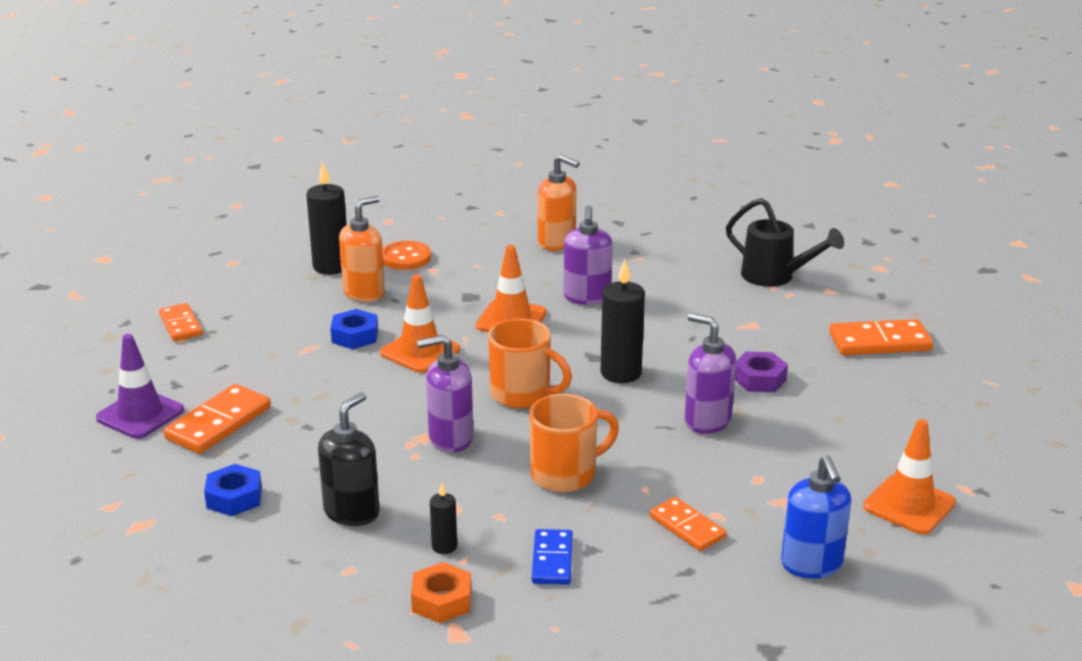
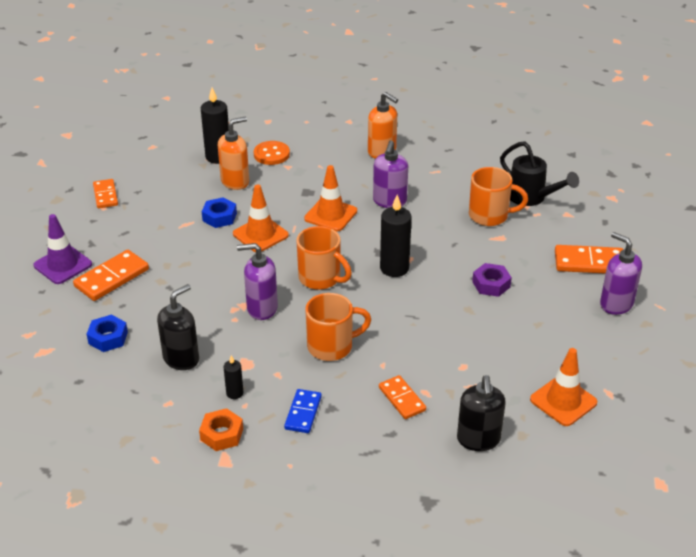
camera: 10 degrees right, 10 degrees up
purple soap dispenser [684,313,736,434] -> purple soap dispenser moved to [600,232,642,315]
blue soap dispenser [781,455,851,579] -> black soap dispenser [457,375,506,451]
none -> orange mug [469,167,528,226]

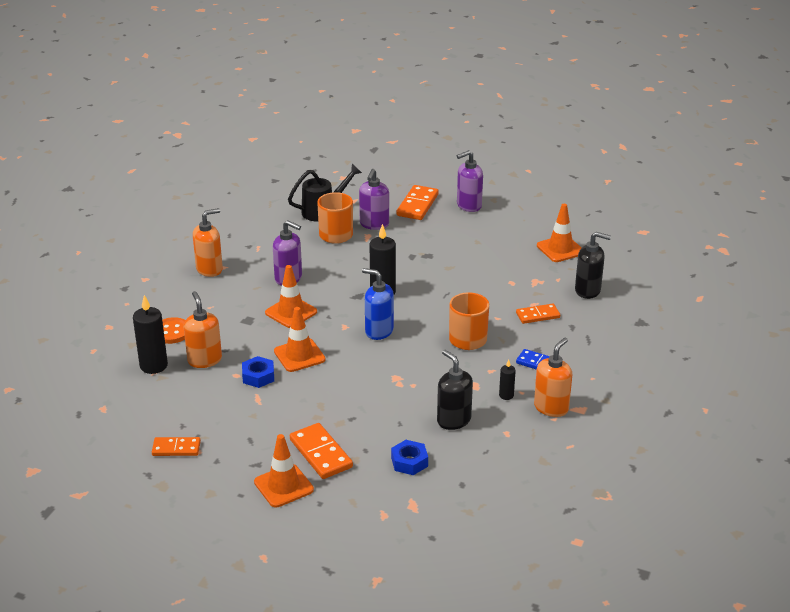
camera: 75 degrees left, 5 degrees down
purple traffic cone [33,214,92,284] -> orange traffic cone [254,434,314,507]
orange nut [199,408,243,451] -> orange soap dispenser [534,338,573,417]
purple soap dispenser [237,243,278,320] -> purple soap dispenser moved to [359,169,389,230]
orange mug [296,226,352,290] -> blue soap dispenser [362,268,394,340]
purple nut [472,263,512,297] -> none

